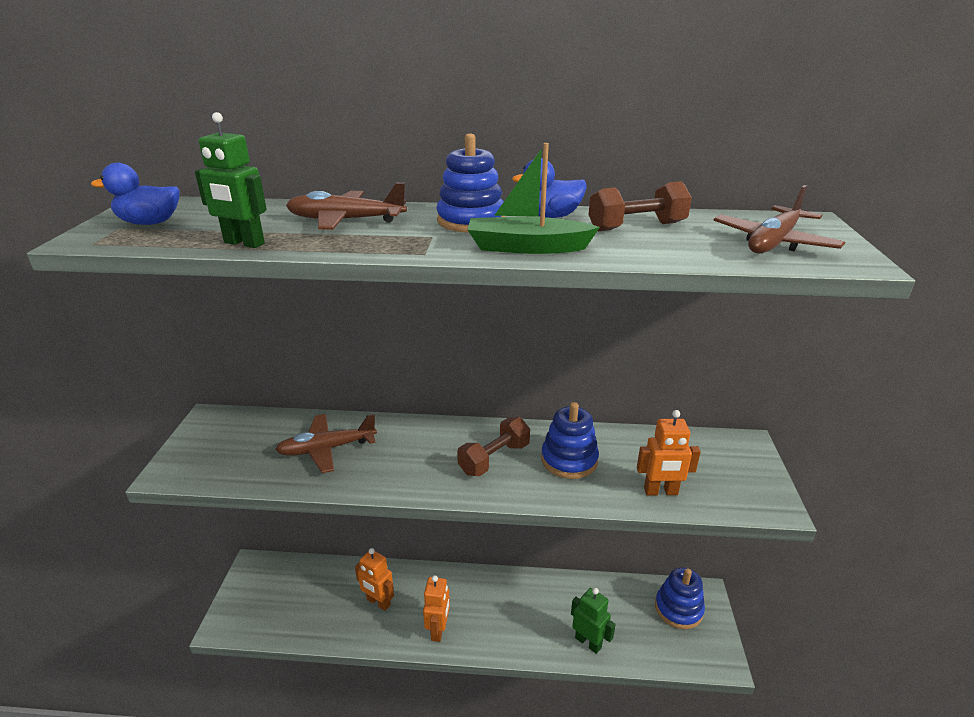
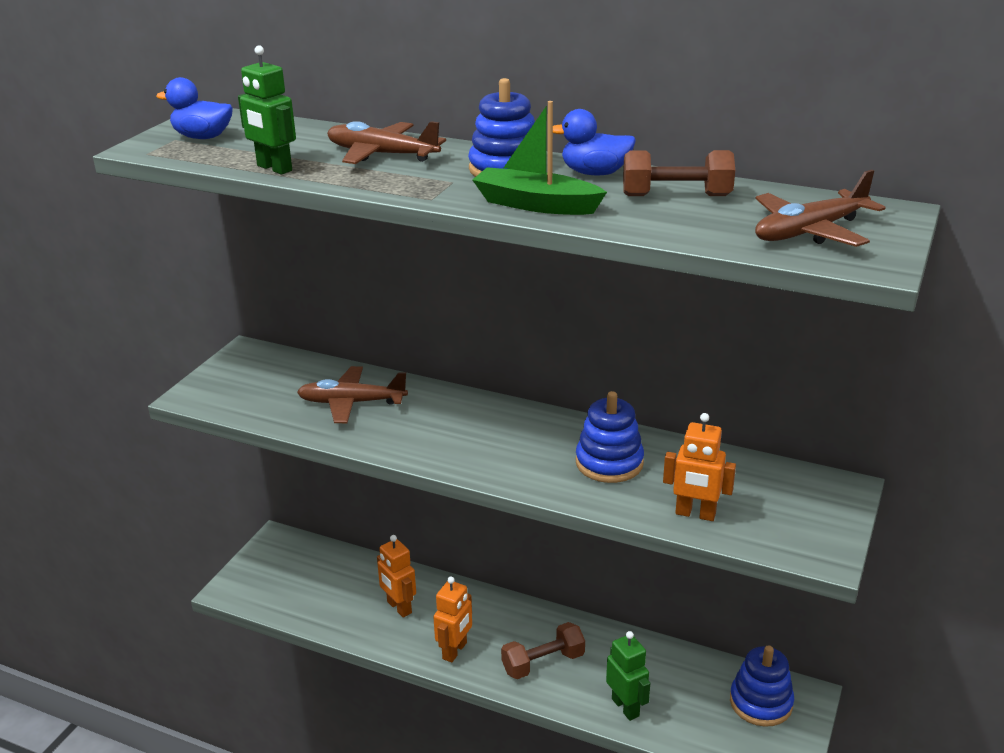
camera: 20 degrees right, 0 degrees up
brown dumbbell [457,417,530,476] -> brown dumbbell moved to [501,622,585,679]

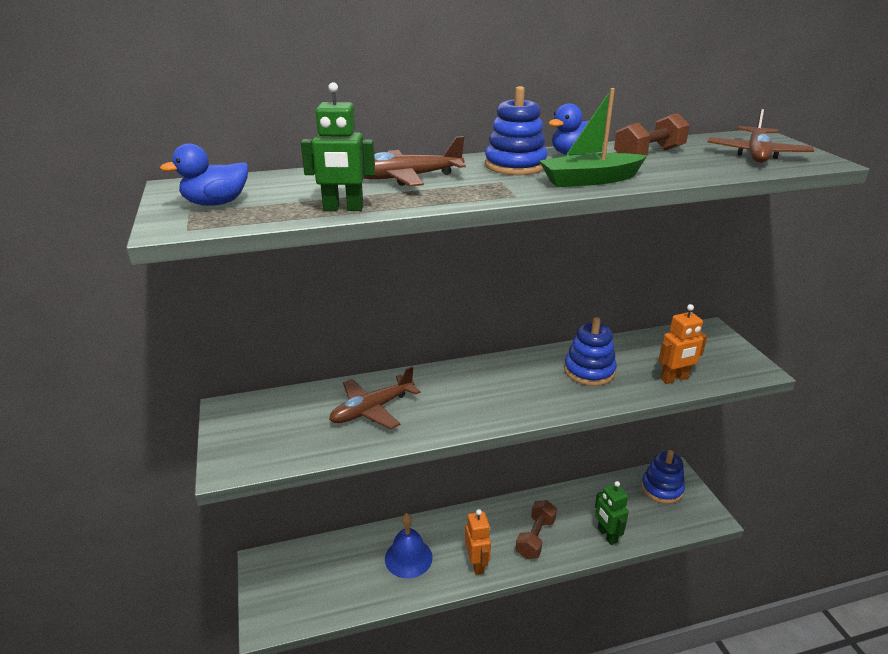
camera: 40 degrees left, 0 degrees up
orange robot [377,535,416,618] -> blue bell [385,513,433,578]
green robot [606,631,650,721] -> green robot turned 135 degrees counterclockwise [595,481,629,545]

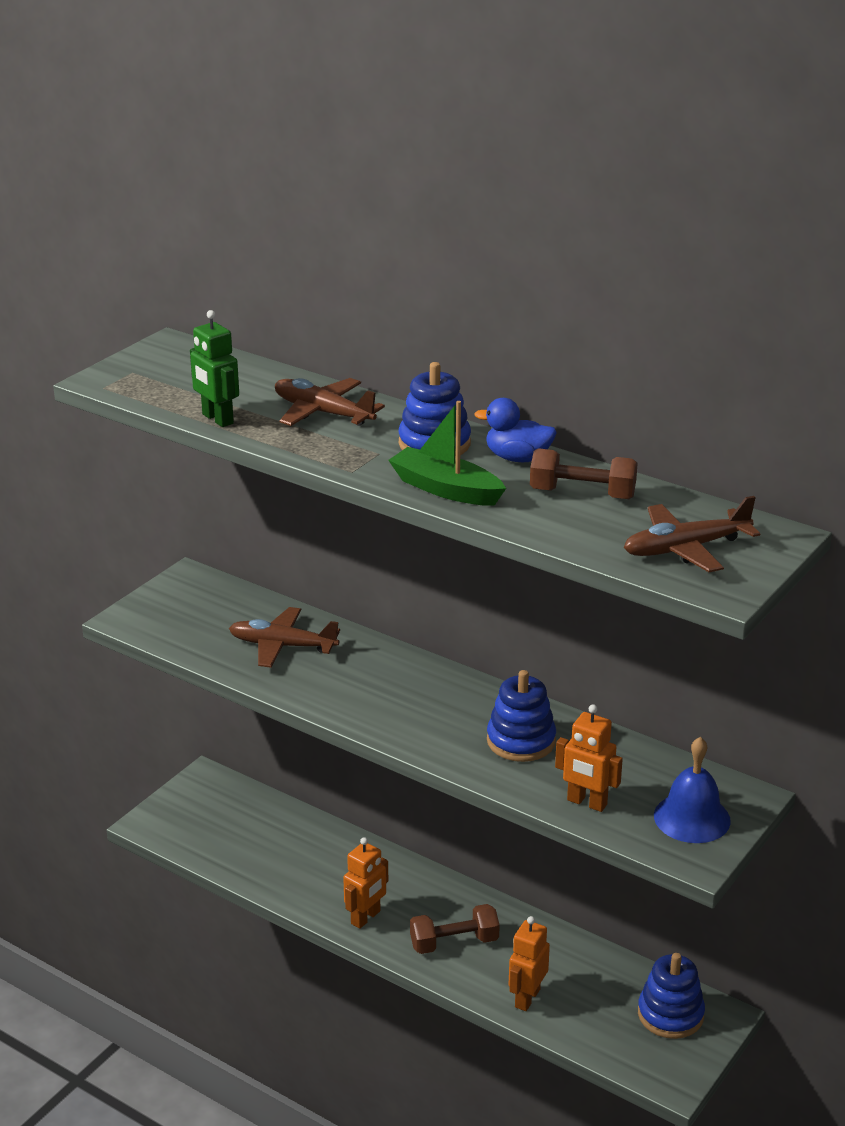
camera: 50 degrees right, 0 degrees up
blue duck [160,143,248,206] -> none
blue bell [385,513,433,578] -> blue bell moved to [654,737,731,843]
green robot [595,481,629,545] -> orange robot [509,916,550,1011]

